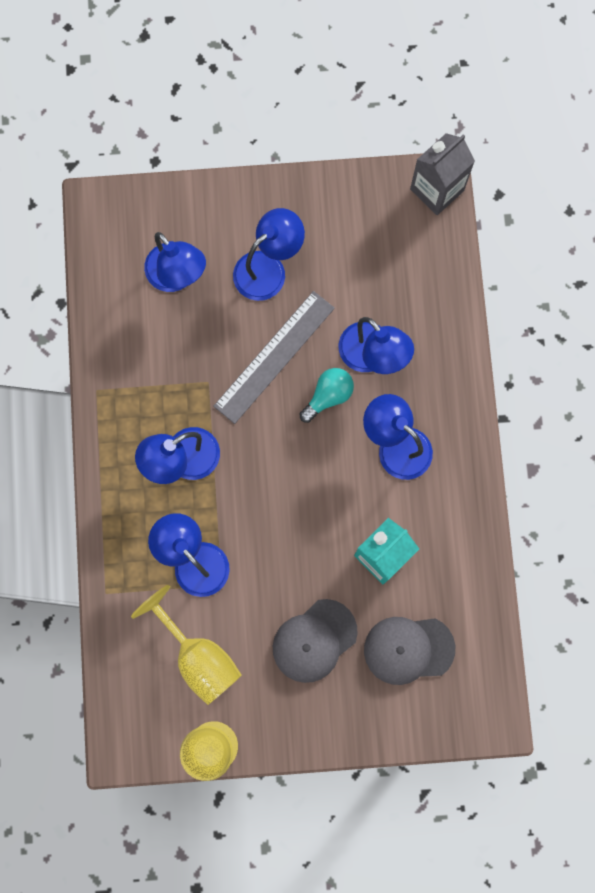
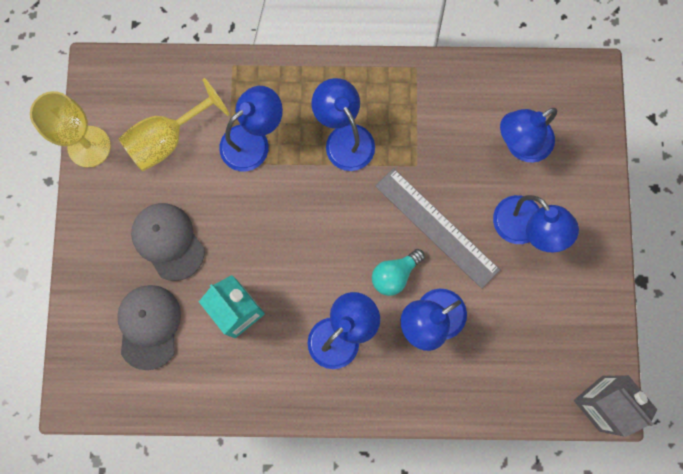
camera: 95 degrees right, 0 degrees up
turquoise light bulb [300,368,354,423] -> turquoise light bulb turned 90 degrees clockwise [372,249,425,296]

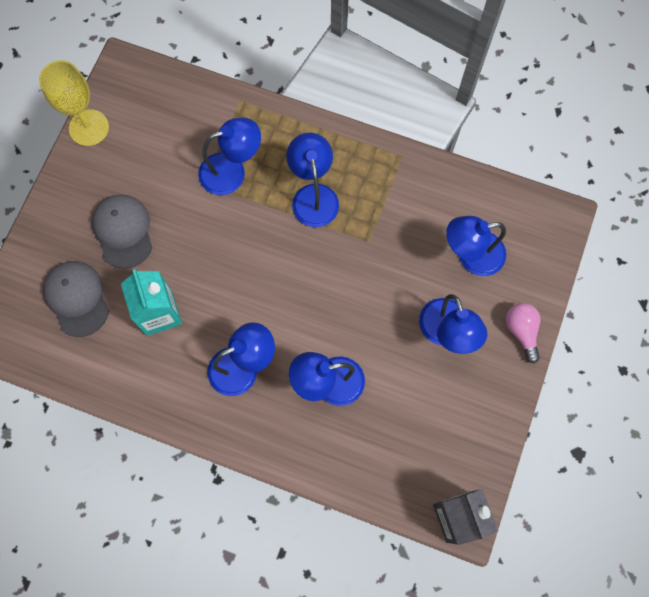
camera: 20 degrees right, 5 degrees down
grey cap [117,285,181,370] -> grey cap turned 45 degrees counterclockwise [43,261,109,337]
yellow goblet [118,78,230,172] -> none
turquoise light bulb [372,249,425,296] -> none
grey ruler [375,168,500,289] -> none
none -> pink light bulb [506,303,540,364]

